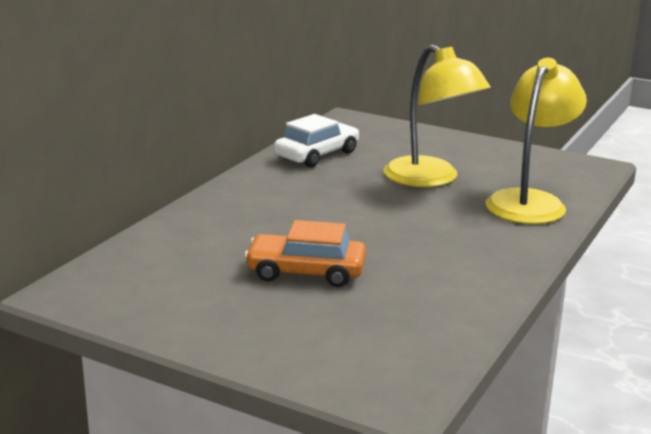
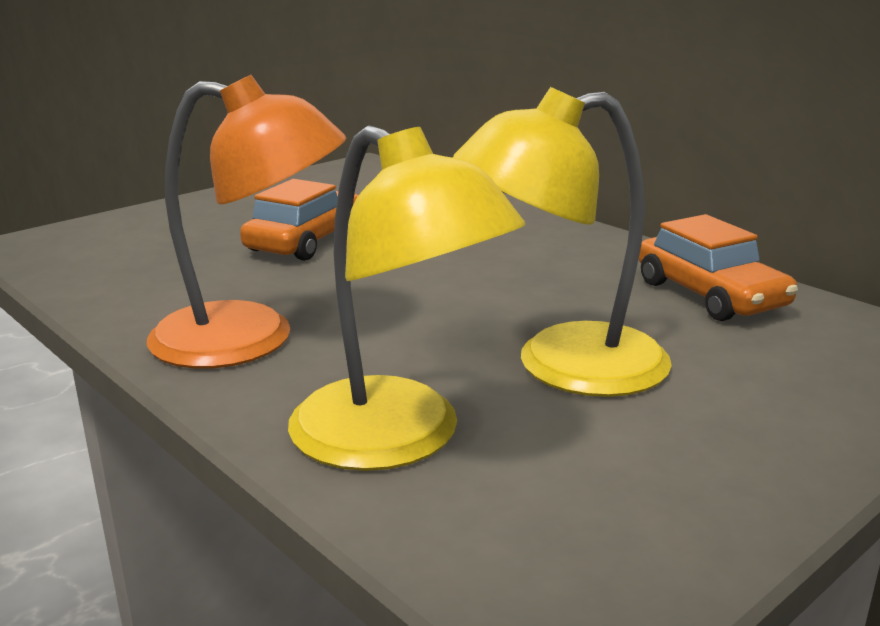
camera: 110 degrees right, 0 degrees up
white car [274,114,359,167] -> orange car [639,214,798,321]
none -> orange lamp [147,75,346,369]

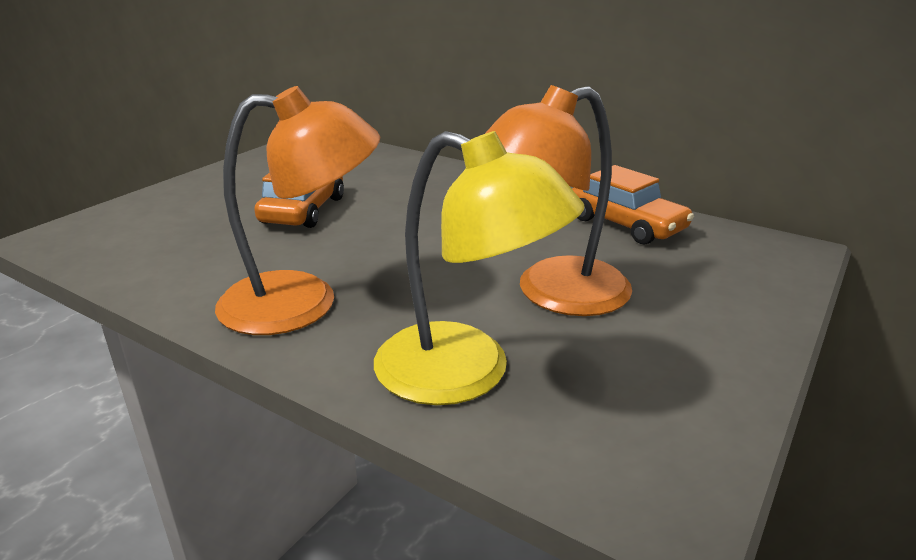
camera: 15 degrees left, 5 degrees up
yellow lamp [453,87,672,397] -> orange lamp [485,85,632,316]

